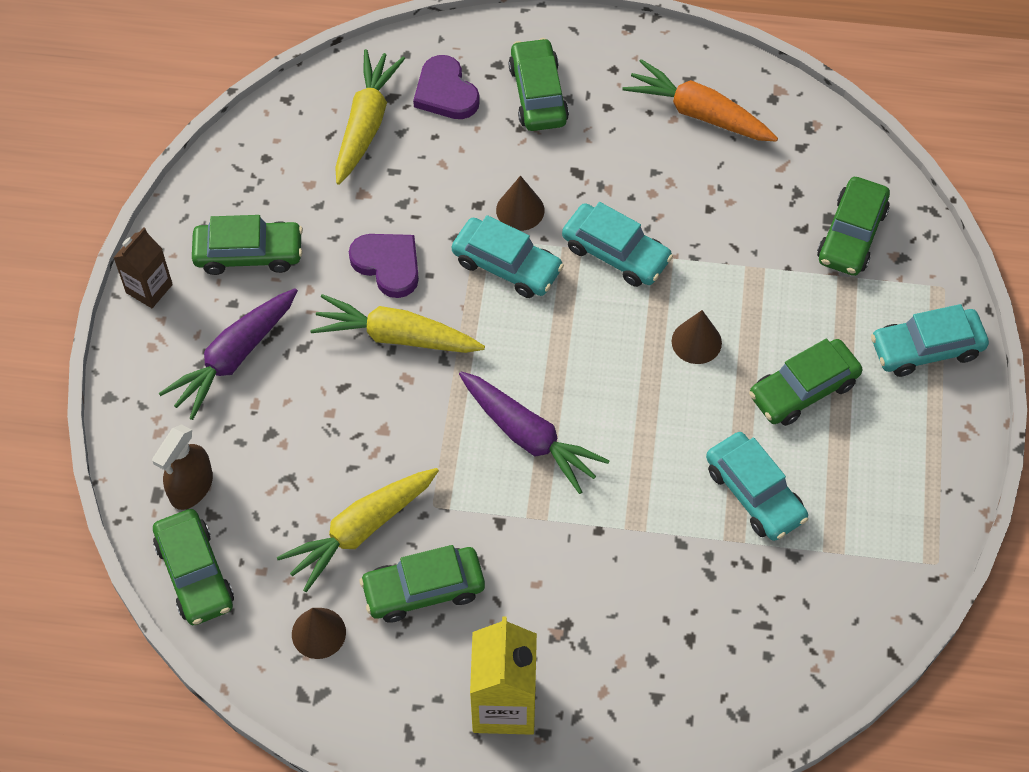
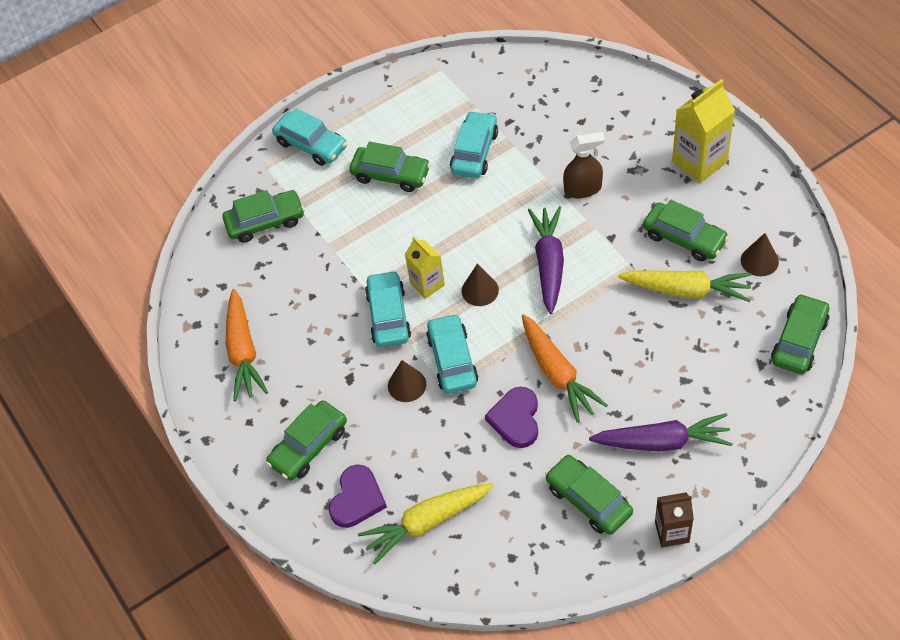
camera: 125 degrees left, 5 degrees down
brown spray bottle [152,424,213,510] -> brown spray bottle moved to [563,132,605,198]
yellow carrot [310,294,485,353] -> orange carrot [522,314,608,423]
brown cone [672,310,722,364] -> brown cone moved to [461,264,499,306]
none -> yellow carton [405,236,445,299]

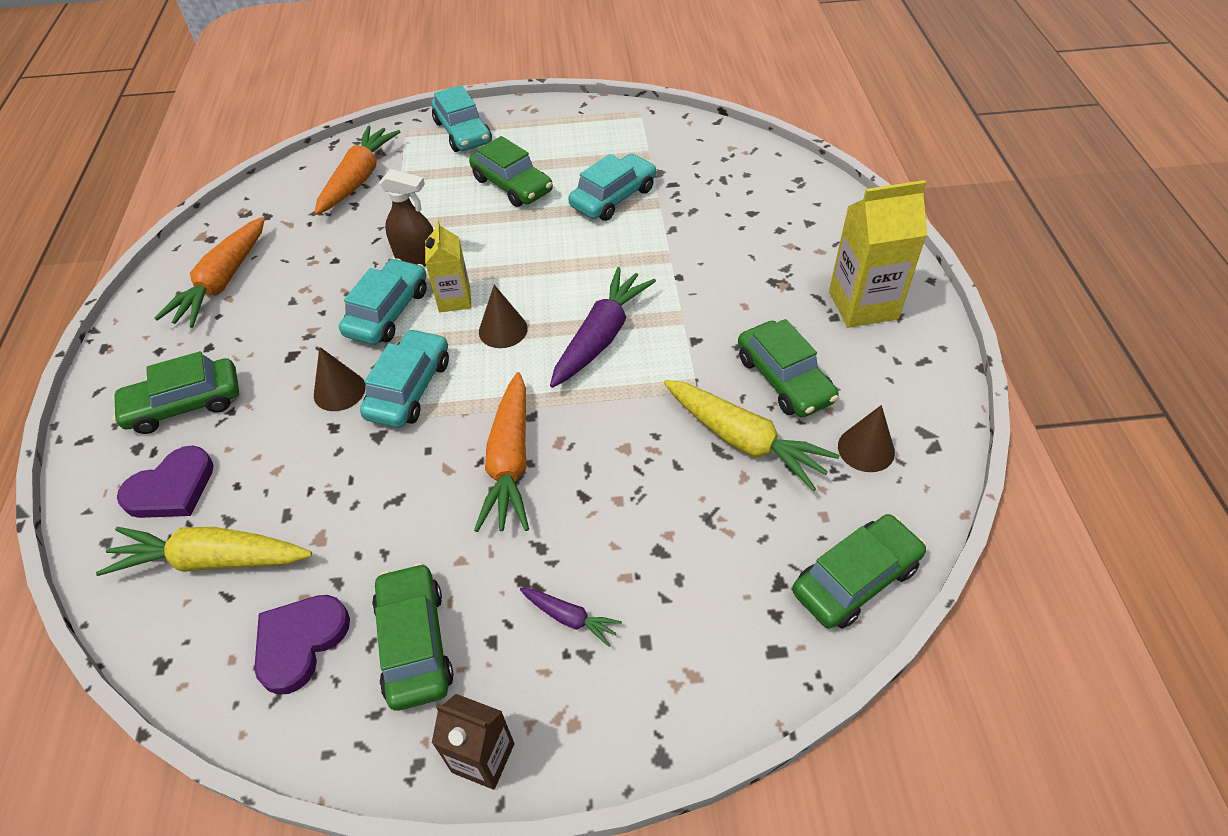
camera: 25 degrees right, 5 degrees down
green car [222,190,305,243] -> orange carrot [314,126,400,215]
purple heart [485,387,538,448] -> purple heart moved to [254,595,350,695]
brown spray bottle [563,132,605,198] -> brown spray bottle moved to [379,169,434,266]
purple carrot [589,413,733,451] -> purple carrot [520,588,622,647], size x0.50

